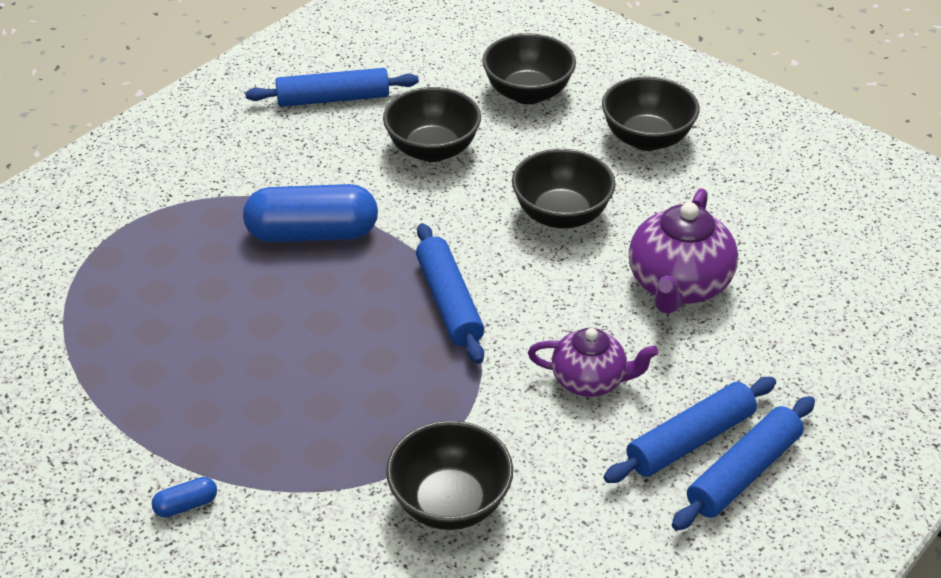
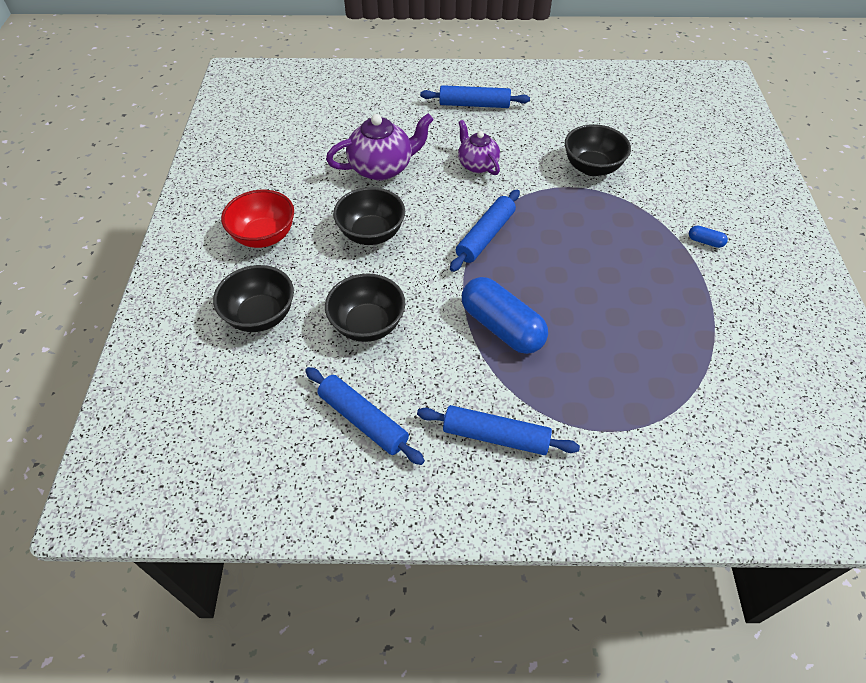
camera: 130 degrees left, 10 degrees up
black bowl [602,76,700,151] -> red bowl [221,190,294,248]
blue rolling pin [603,377,776,483] -> blue rolling pin moved to [417,405,580,455]

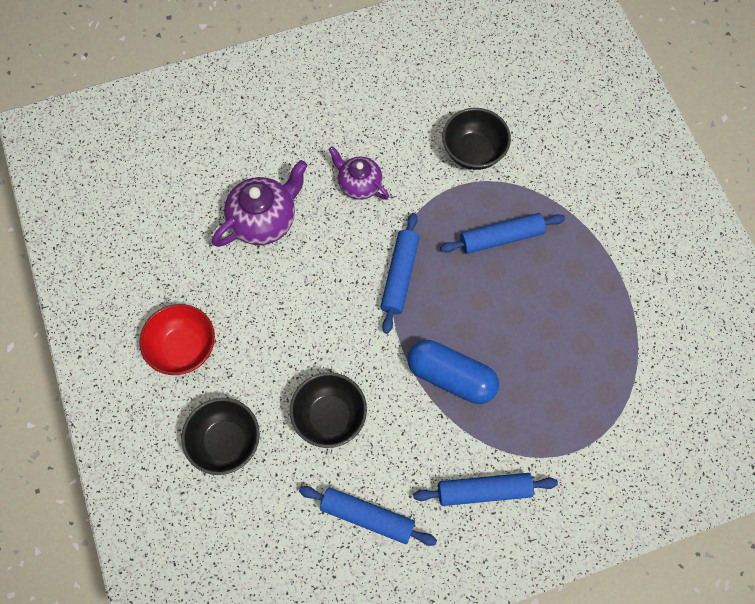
camera: 20 degrees left, 15 degrees up
black bowl [333,187,405,245] -> none
blue rolling pin [420,85,530,108] -> blue rolling pin moved to [440,213,565,254]
blue capsule [689,225,728,248] -> none

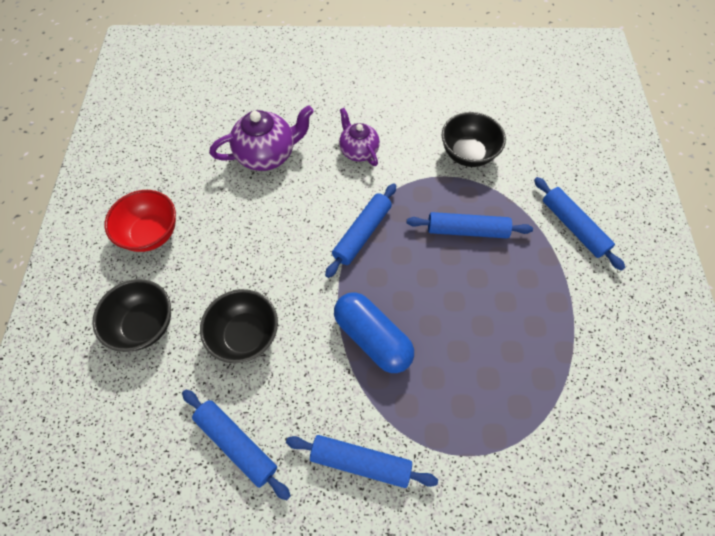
camera: 20 degrees right, 5 degrees down
none -> blue rolling pin [534,177,625,271]

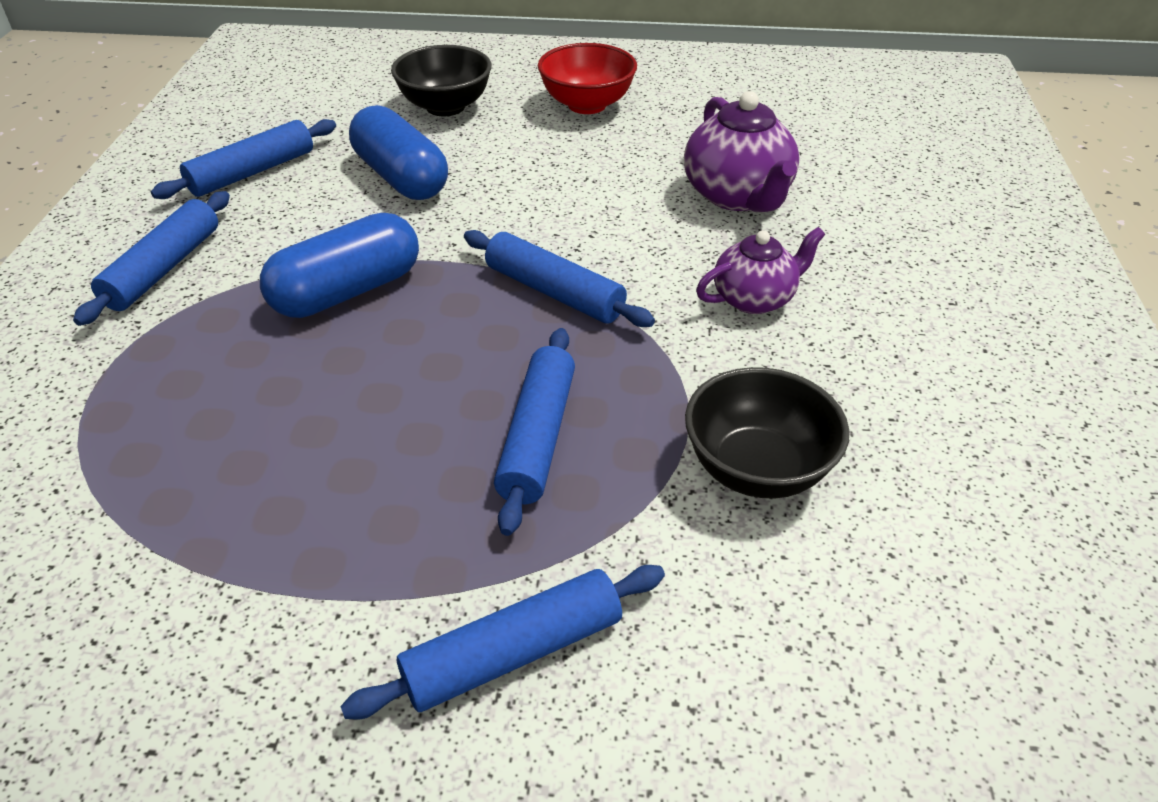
camera: 95 degrees right, 20 degrees down
black bowl [200,289,278,363] -> blue capsule [349,105,448,200]

